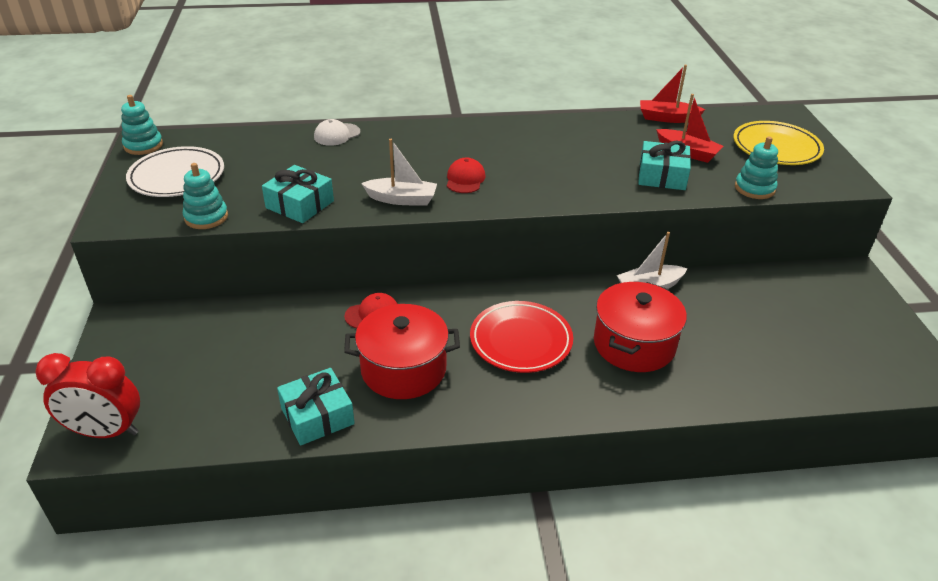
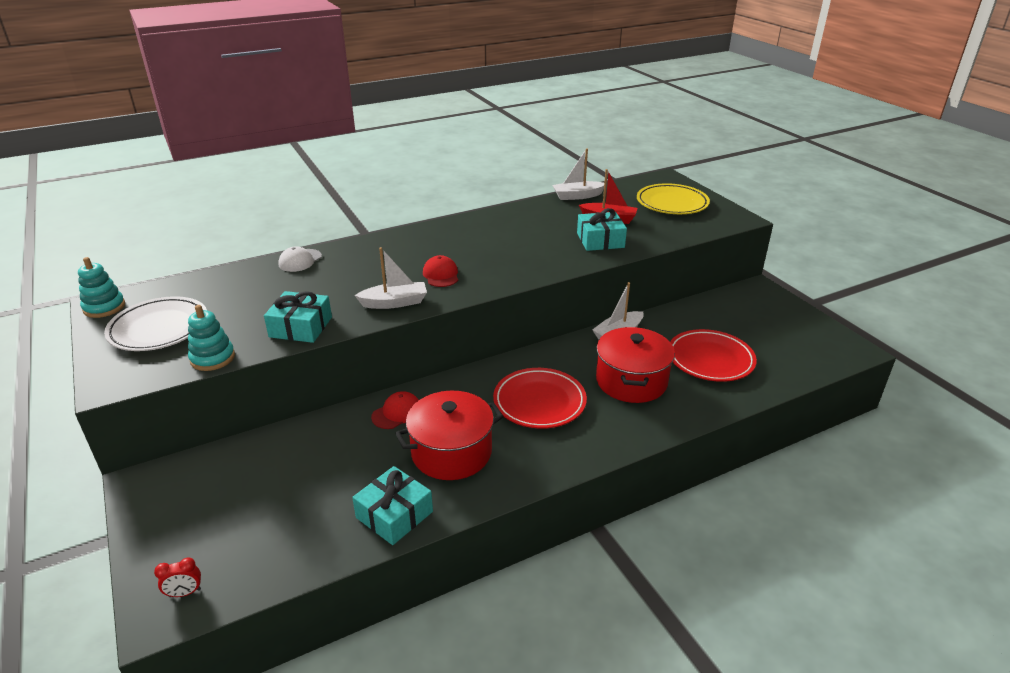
camera: 20 degrees left, 5 degrees down
red clock [35,353,140,438] -> red clock [154,557,201,597], size x0.43
red boat [640,65,705,123] -> white boat [552,148,604,200]
turquoise stacking toy [735,137,778,199] -> none
none -> red plate [670,329,757,382]

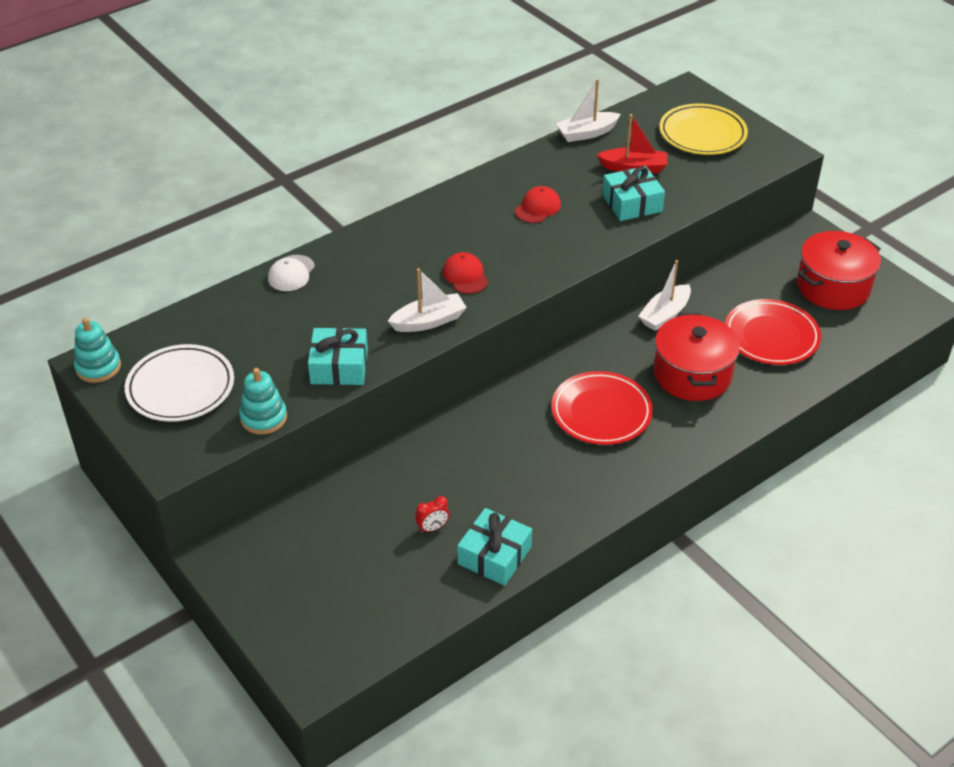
camera: 10 degrees left, 10 degrees up
red clock [154,557,201,597] -> red clock moved to [415,496,450,533]
red cap [371,391,419,429] -> red cap moved to [515,186,561,223]
red pot [395,391,504,480] -> red pot moved to [797,231,881,310]

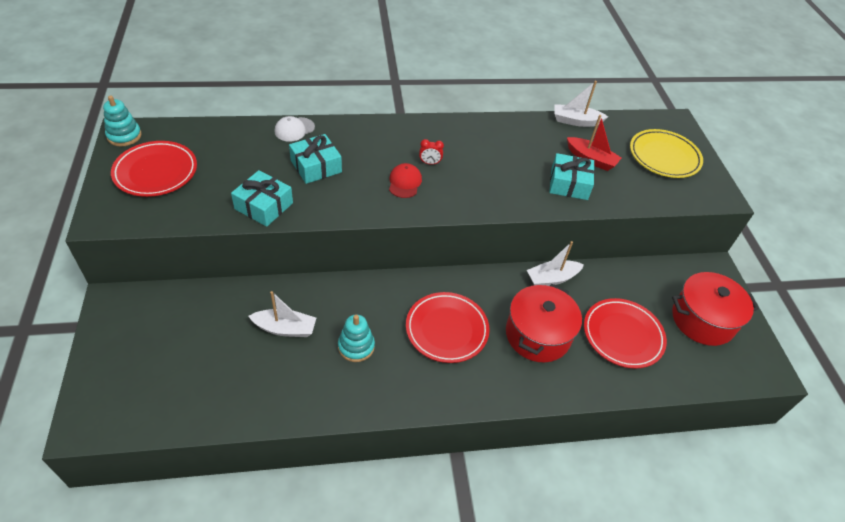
camera: 25 degrees right, 5 degrees up
white plate [125,344,234,422] -> red plate [111,141,197,197]
turquoise stacking toy [239,368,287,435] -> turquoise stacking toy moved to [338,314,375,362]
white boat [388,268,467,332] -> white boat moved to [248,291,316,337]
red clock [415,496,450,533] -> red clock moved to [419,139,444,165]
turquoise gift [457,508,532,586] -> turquoise gift moved to [289,134,342,184]
red cap [515,186,561,223] -> none

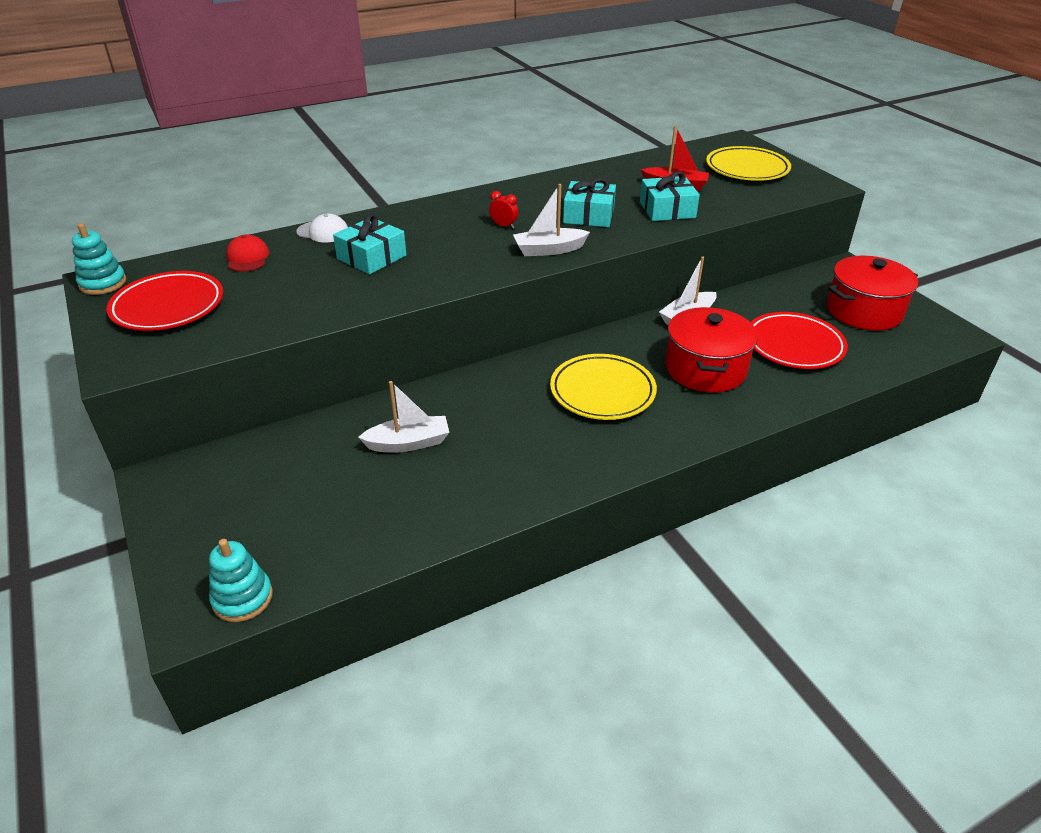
camera: 15 degrees left, 10 degrees down
turquoise gift [231,170,293,227] -> turquoise gift moved to [563,178,616,227]
white cap [275,116,315,142] -> white cap turned 105 degrees counterclockwise [296,214,348,243]
turquoise stacking toy [338,314,375,362] -> turquoise stacking toy moved to [209,539,273,622]
red cap [389,163,422,198] -> red cap moved to [226,234,269,272]
red plate [406,292,490,363] -> yellow plate [550,354,657,420]
red clock [419,139,444,165] -> red clock turned 135 degrees counterclockwise [489,191,518,229]
white boat [554,81,608,127] -> white boat moved to [513,184,590,256]

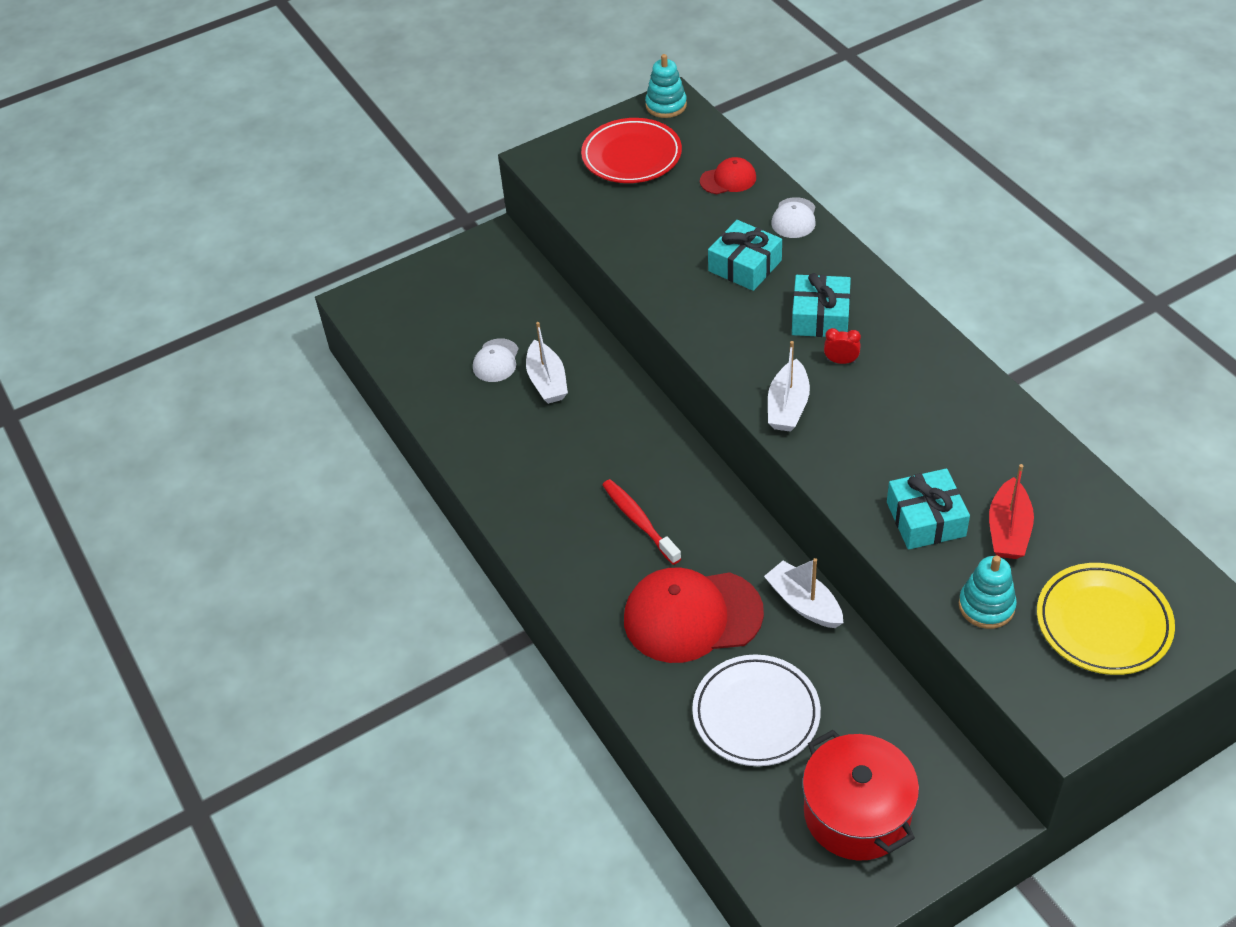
camera: 90 degrees right, 10 degrees up
turquoise stacking toy [209,539,273,622] -> turquoise stacking toy moved to [959,556,1017,629]
red clock [489,191,518,229] -> red clock turned 105 degrees counterclockwise [824,328,861,364]
white boat [513,184,590,256] -> white boat turned 150 degrees counterclockwise [768,341,810,432]
yellow plate [550,354,657,420] -> red toothbrush [602,479,681,565]
turquoise gift [563,178,616,227] -> turquoise gift moved to [792,273,851,337]
red pot [665,307,758,393] -> red cap [624,567,764,663]
red plate [751,312,848,369] -> white plate [692,654,821,766]
none -> white cap [473,338,519,382]

